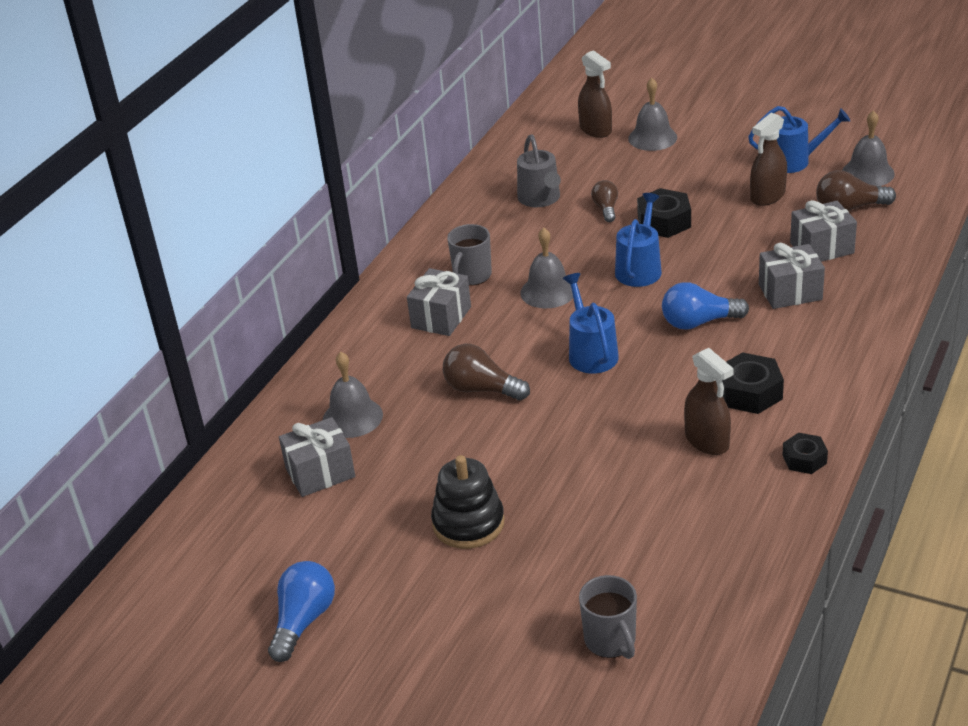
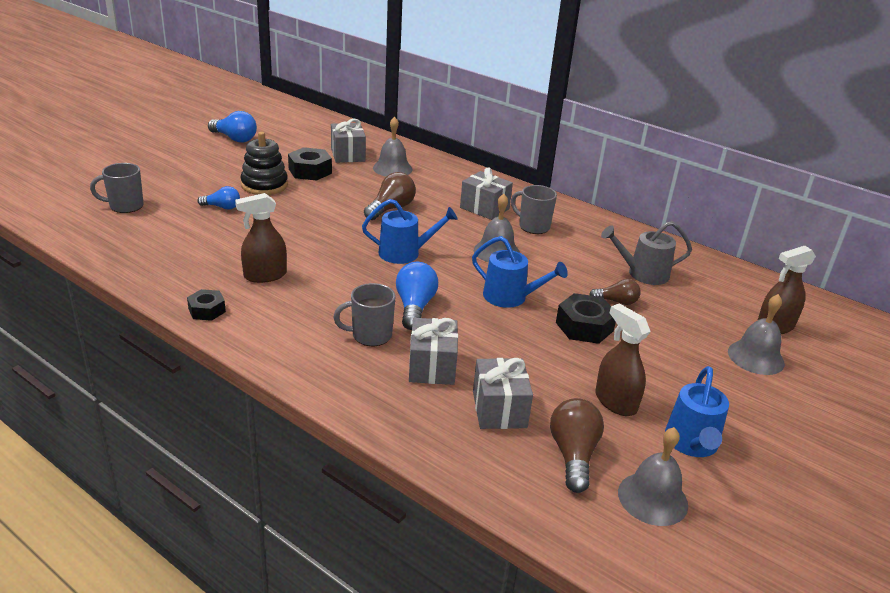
camera: 95 degrees right, 5 degrees down
black nut [722,352,784,414] -> black nut moved to [288,147,332,181]
none -> blue light bulb [197,186,240,210]
none -> grey mug [334,283,396,346]

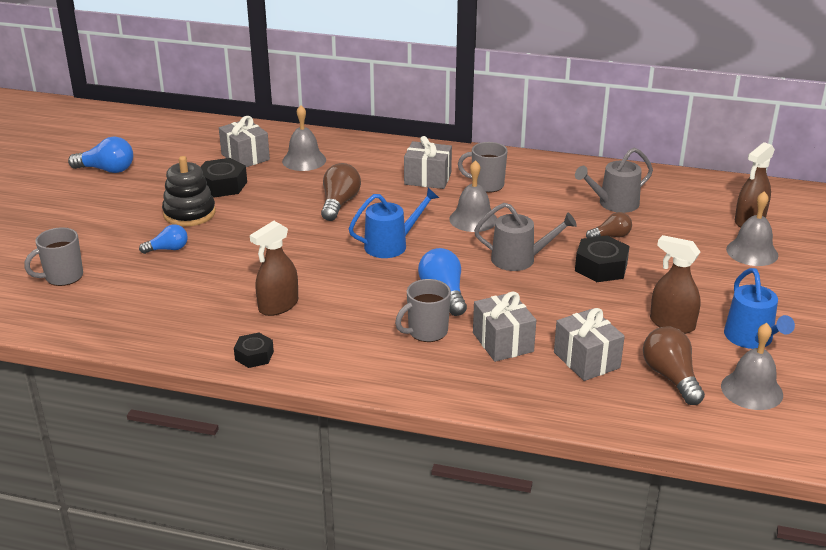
camera: 20 degrees left, 0 degrees up
blue watering can [472,236,568,308] -> grey watering can [474,203,577,271]

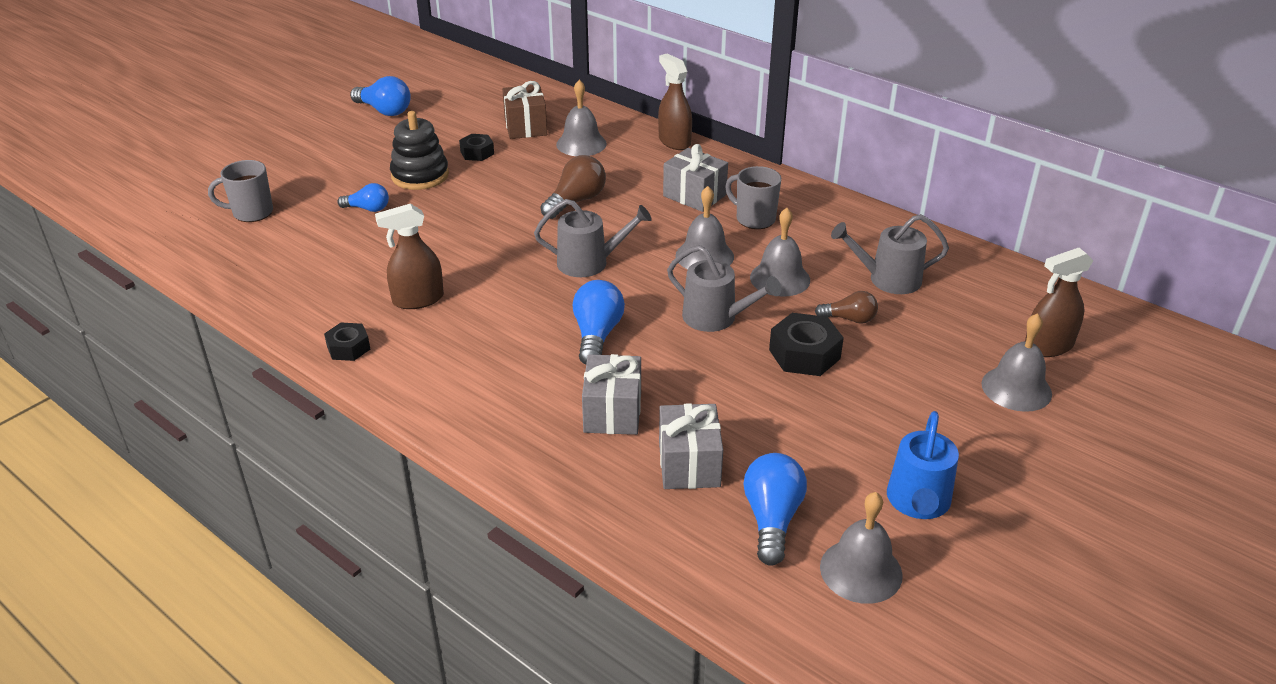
camera: 25 degrees right, 5 degrees up
black nut [201,158,247,198] -> black nut [459,134,494,161], size x0.63
grey gift [219,116,270,167] -> brown gift [502,81,547,139]
blue watering can [349,187,439,258] -> grey watering can [534,199,652,277]
grey mug [395,279,451,342] -> none
brown light bulb [643,326,705,405] -> blue light bulb [744,453,807,566]
brown spray bottle [650,235,701,334] -> brown spray bottle moved to [658,53,692,150]
none -> grey bell [750,208,810,297]

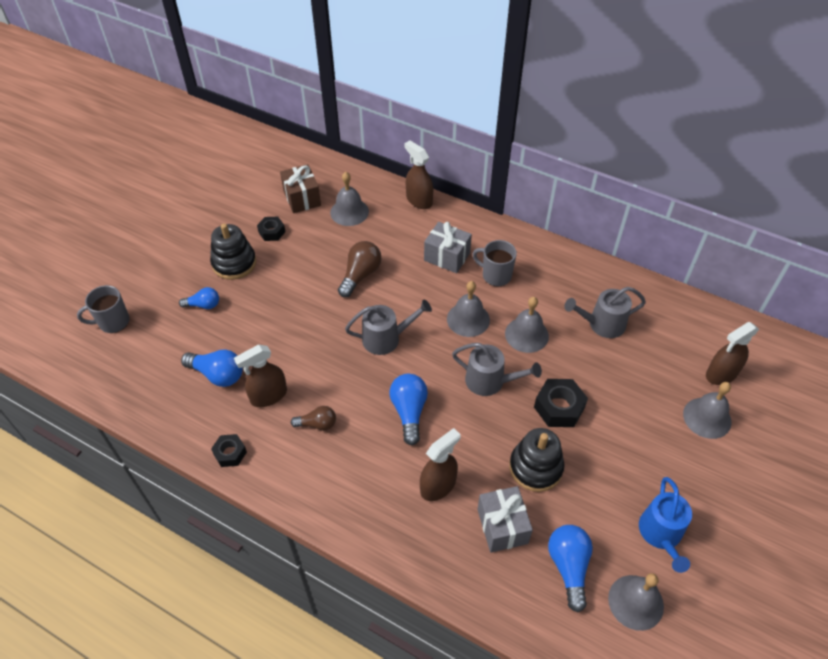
camera: 10 degrees left, 15 degrees up
blue light bulb [350,76,411,116] -> blue light bulb moved to [181,349,243,387]
grey gift [582,354,641,435] -> brown spray bottle [420,428,461,501]
brown light bulb [815,291,878,324] -> brown light bulb moved to [291,406,336,431]
none -> black stacking toy [509,428,564,492]

